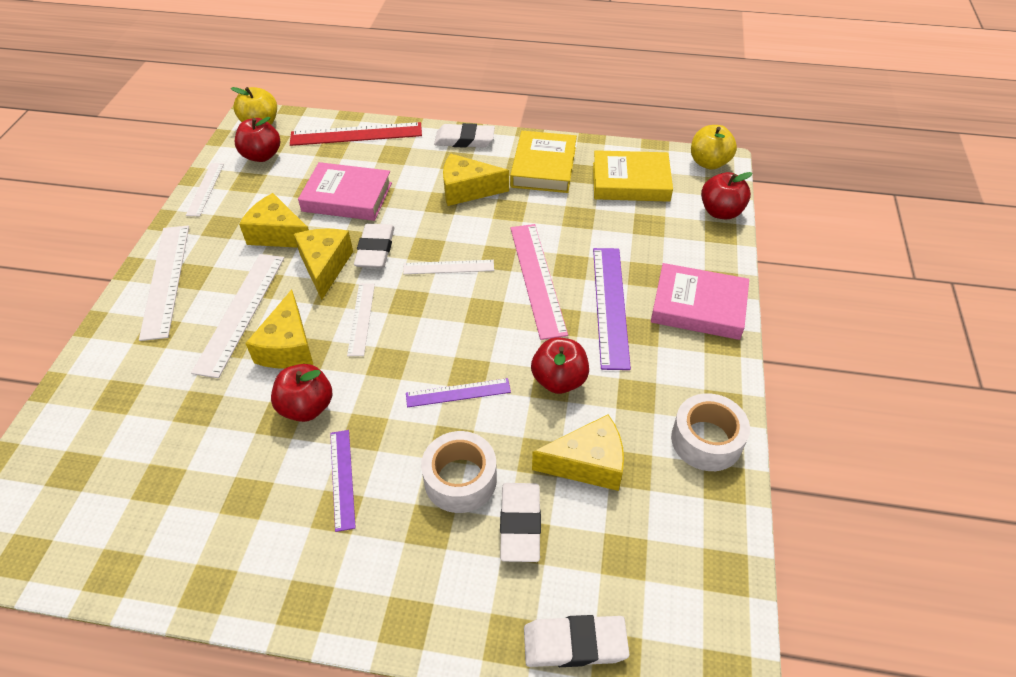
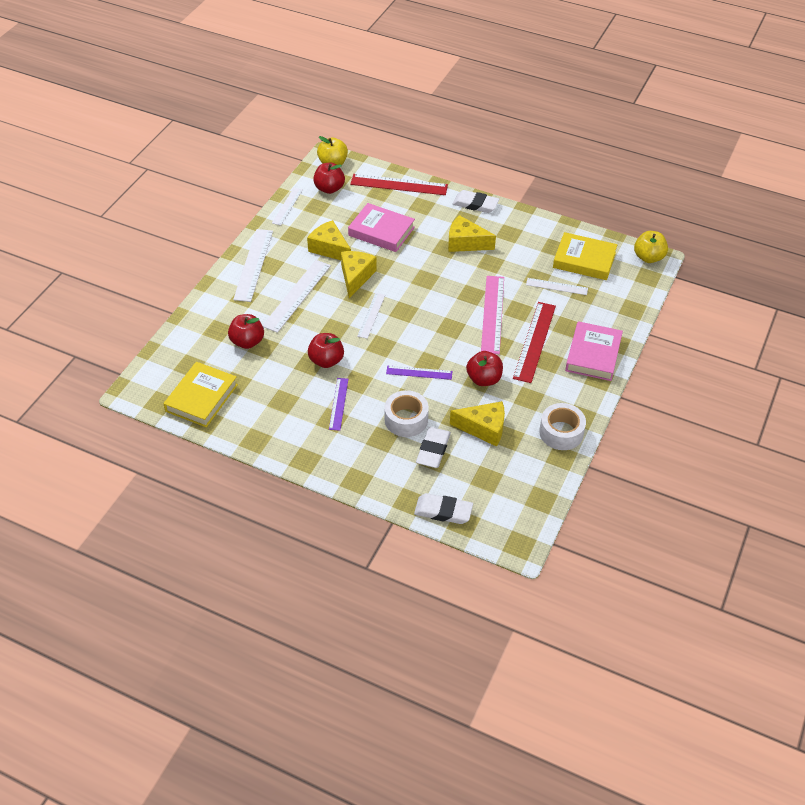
camera: 15 degrees right, 0 degrees up
yellow cheese [245,290,313,368] -> none
white eraser [354,223,395,268] -> none
white ruler [403,260,494,274] -> white ruler moved to [526,278,588,295]
yellow book [510,131,577,193] -> yellow book moved to [163,362,238,427]
purple ruler [593,248,631,370] -> red ruler [513,302,556,383]
pink book [651,263,749,340] -> pink book turned 75 degrees clockwise [565,321,623,381]
red apple [701,172,752,219] -> red apple moved to [228,314,264,349]

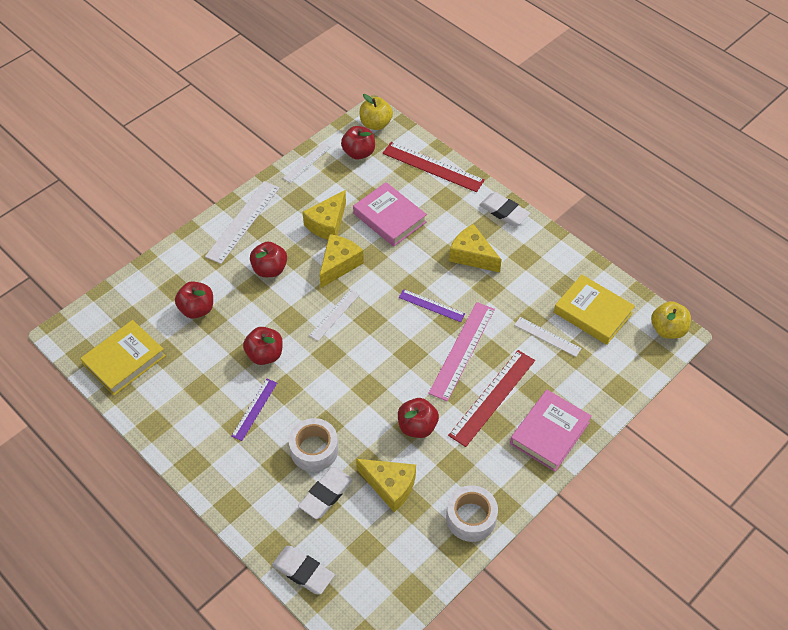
camera: 20 degrees right, 5 degrees up
white ruler [262,260,331,333] -> red apple [250,242,287,277]
yellow cheese [307,220,351,260] -> yellow cheese turned 120 degrees counterclockwise [302,190,346,240]
purple ruler [386,365,453,380] -> purple ruler moved to [399,289,465,322]

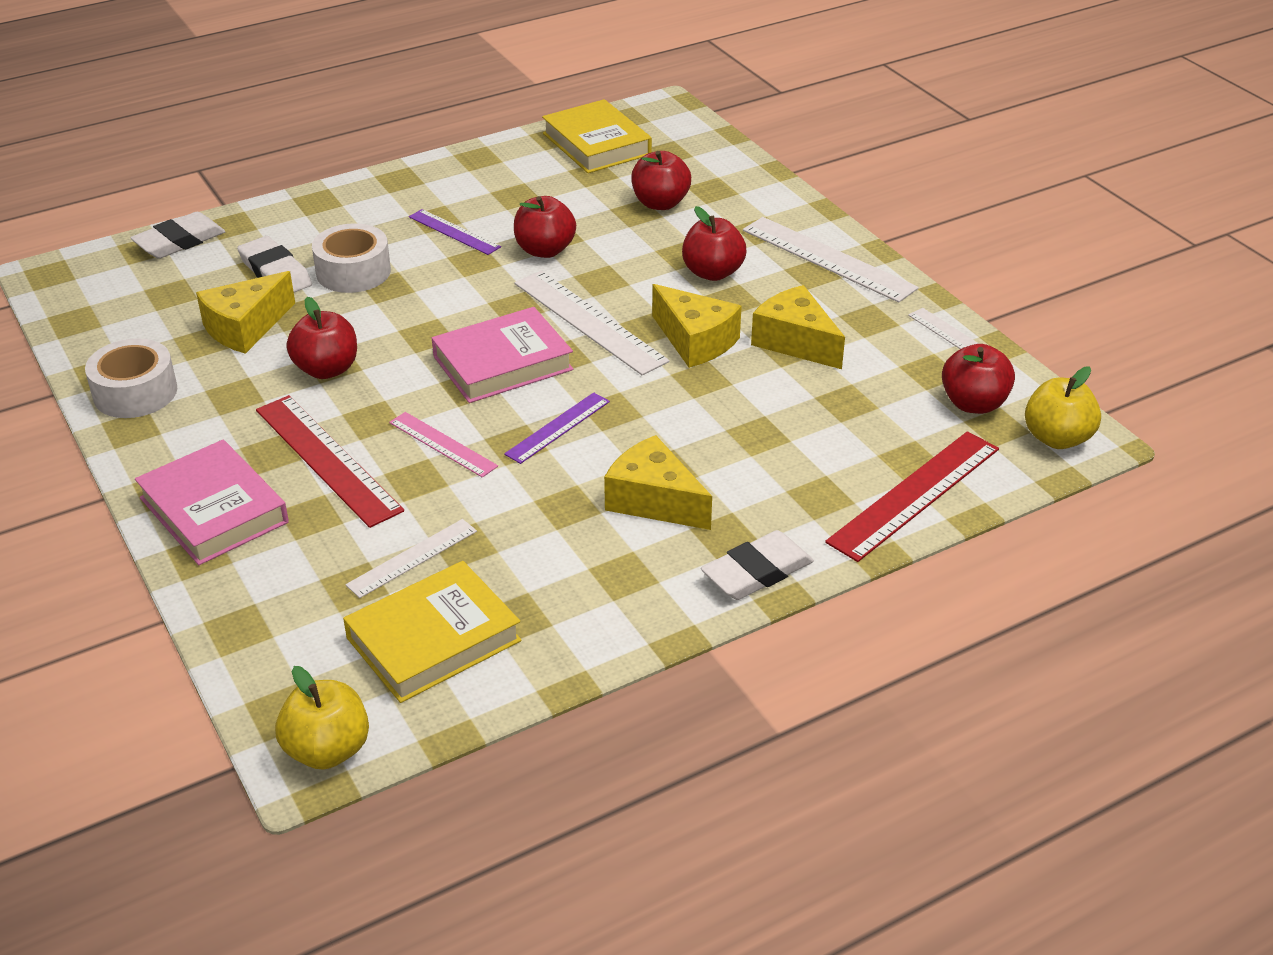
camera: 105 degrees right, 15 degrees down
white ruler [309,289,359,341] -> white ruler [515,271,670,375], size x1.71
pink book [353,182,427,247] -> pink book moved to [432,307,573,403]
pink ruler [428,302,495,401] -> pink ruler [389,412,498,478], size x0.58
yellow cheese [449,224,502,272] -> yellow cheese turned 105 degrees counterclockwise [604,435,712,530]

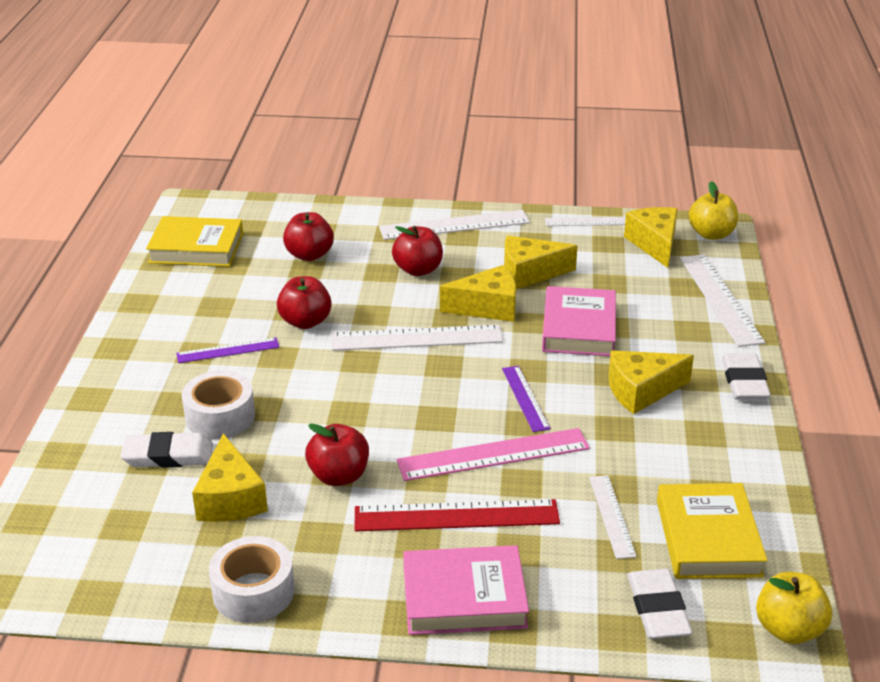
camera: 55 degrees left, 5 degrees down
white eraser [130,212,226,259] -> white eraser moved to [628,569,692,639]
pink ruler [389,412,498,478] -> pink ruler [397,428,590,481], size x1.71
pink book [432,307,573,403] -> pink book moved to [542,286,616,356]
red ruler [825,431,999,562] -> white ruler [680,254,765,347]
red apple [942,344,1015,414] -> yellow cheese [624,207,678,268]

